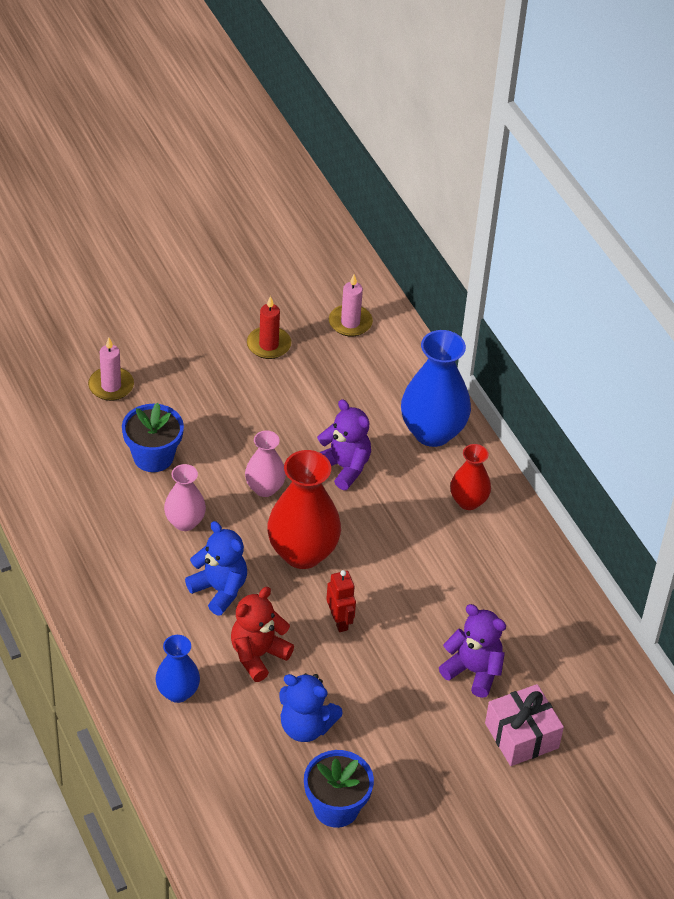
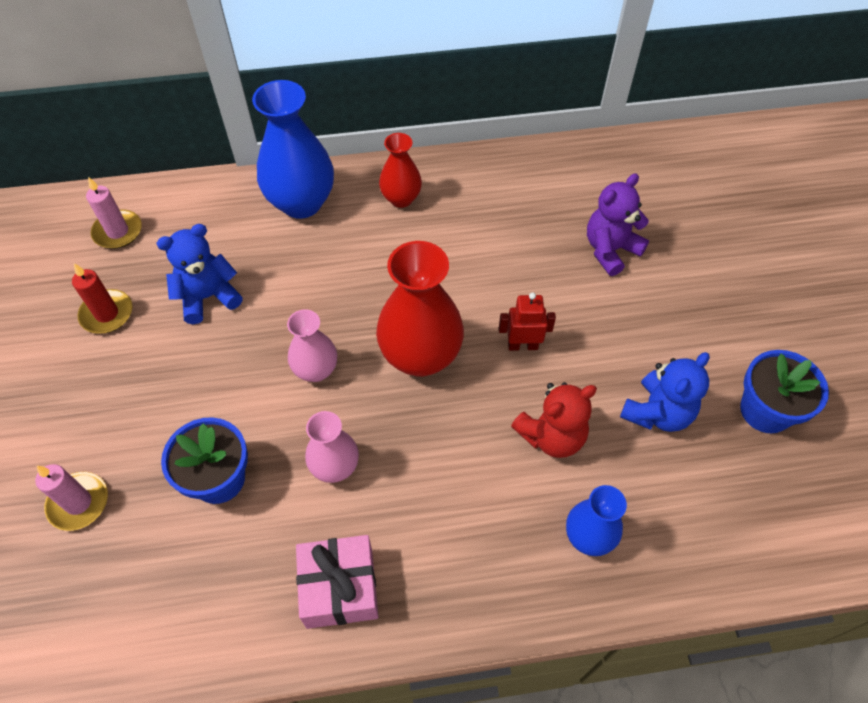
camera: 70 degrees left, 10 degrees up
blue teddy bear [185,521,247,615] -> blue teddy bear moved to [156,224,243,324]
red teddy bear [231,587,294,682] -> red teddy bear turned 90 degrees counterclockwise [511,382,597,458]
purple teddy bear [317,399,371,490] -> none
pink gift [485,684,564,766] -> pink gift moved to [296,535,378,629]

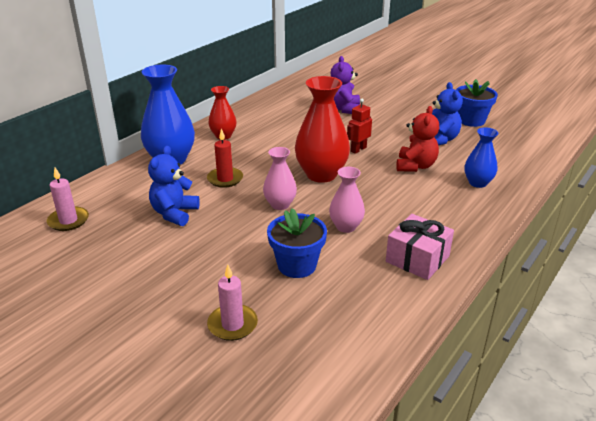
camera: 45 degrees left, 25 degrees down
red candle [72,263,132,334] -> red candle moved to [207,129,243,188]

